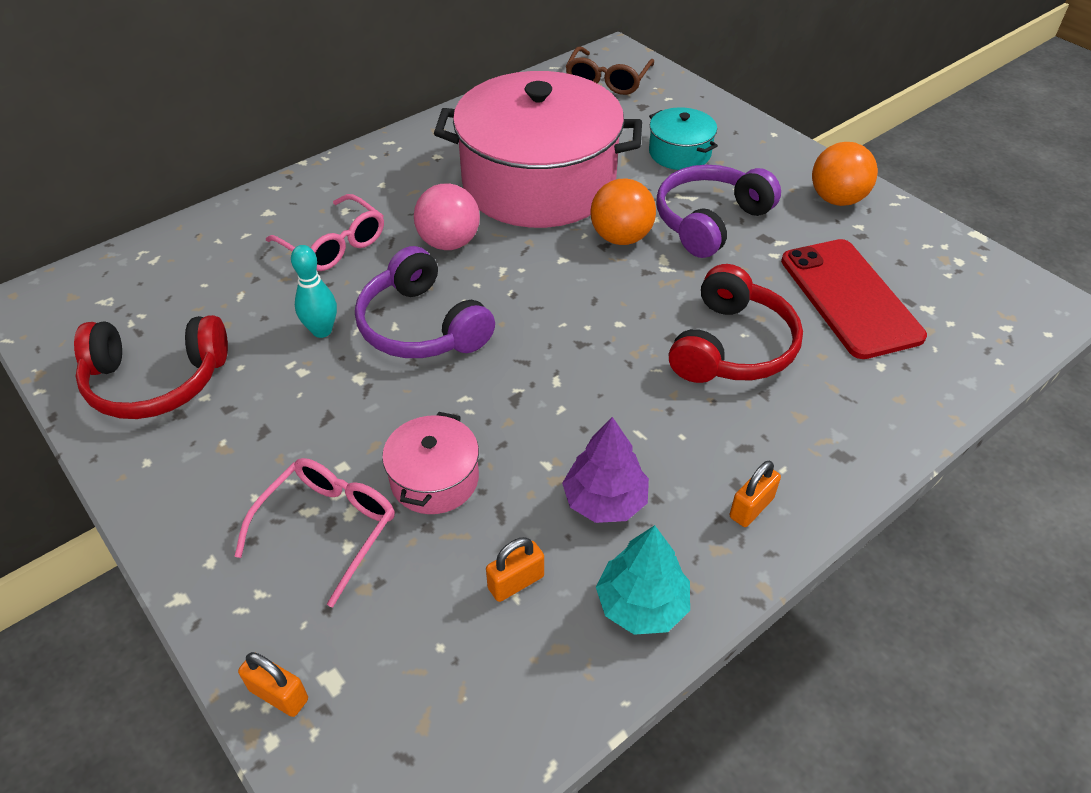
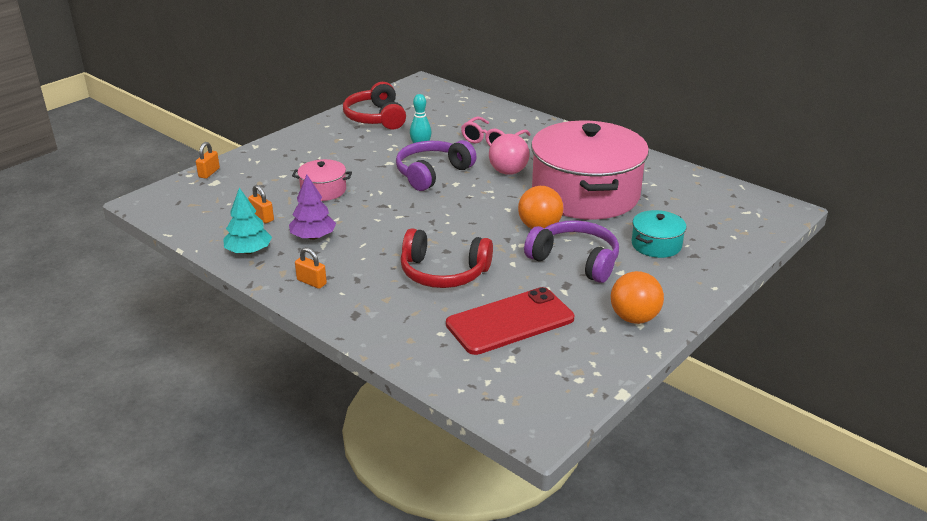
camera: 80 degrees right, 15 degrees down
pink glasses [234,458,395,607] -> none
brown glasses [565,47,654,95] -> none

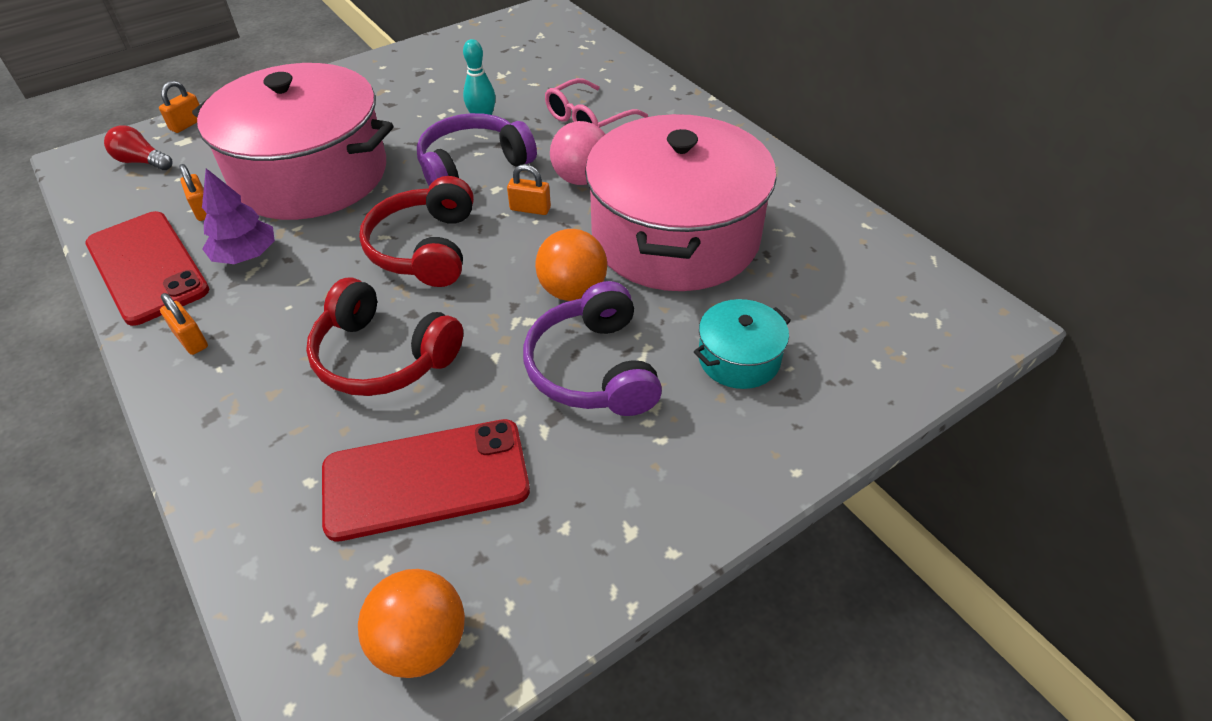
camera: 15 degrees right, 15 degrees up
turquoise tree [223,188,272,254] -> red phone [85,211,210,326]
pink pot [292,159,352,201] -> pink pot [192,63,393,220], size x2.36
red headphones [343,82,406,129] -> red headphones moved to [359,176,474,287]
purple headphones [524,220,619,283] -> purple headphones turned 150 degrees counterclockwise [523,281,662,416]
orange ball [611,271,664,324] -> orange ball moved to [358,569,465,678]
none -> red light bulb [104,125,172,170]
none -> orange padlock [507,164,551,215]

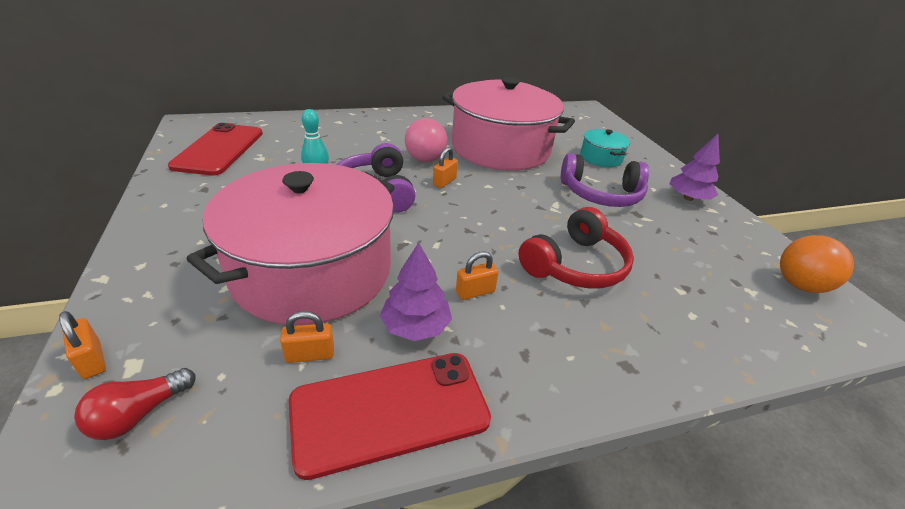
camera: 75 degrees left, 10 degrees down
orange padlock [160,293,208,355] -> orange padlock moved to [456,251,499,300]
red phone [322,419,530,542] -> red phone moved to [168,123,263,176]
red headphones [359,176,474,287] -> none
orange ball [535,229,607,301] -> none
pink glasses [545,78,648,128] -> none
none -> purple tree [669,134,720,201]

